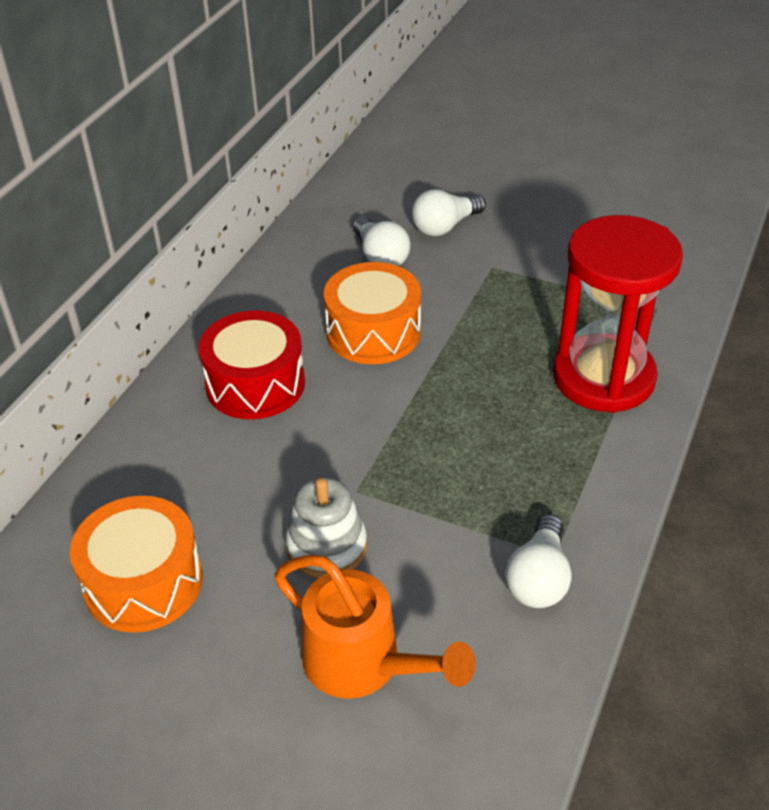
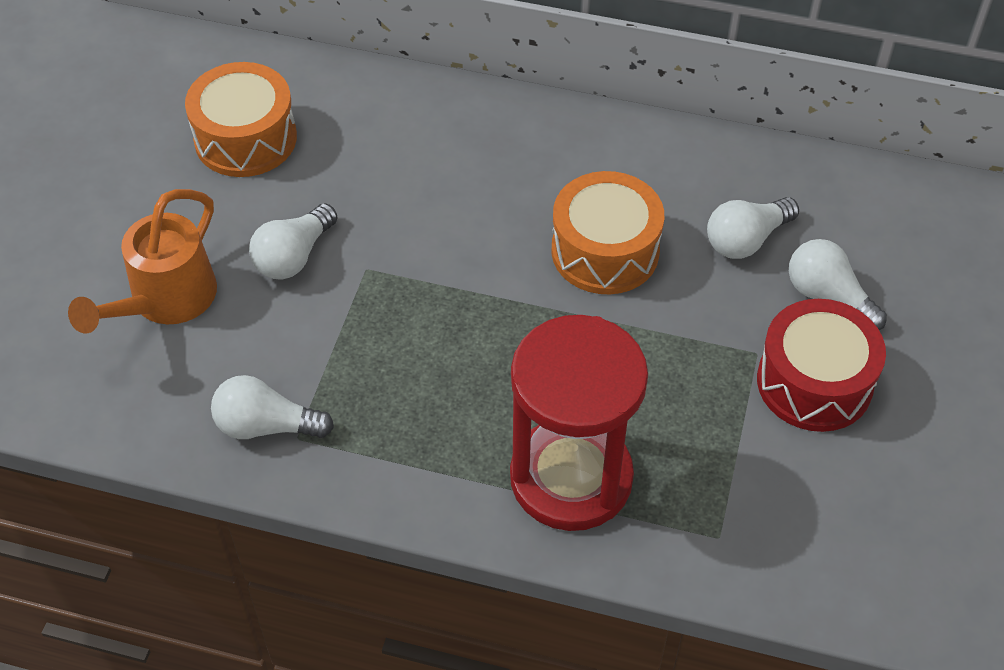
camera: 80 degrees right, 10 degrees up
red drum [199,310,305,419] -> red drum moved to [757,299,886,432]
white stacking toy [286,478,367,578] -> white light bulb [249,203,337,279]

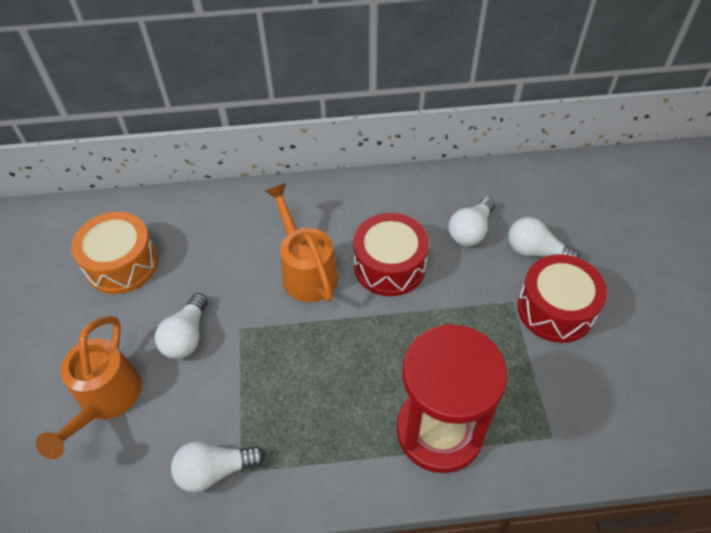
camera: 20 degrees left, 0 degrees up
orange drum [551,171,664,294] -> red drum [353,213,429,296]
none -> orange watering can [265,183,338,302]

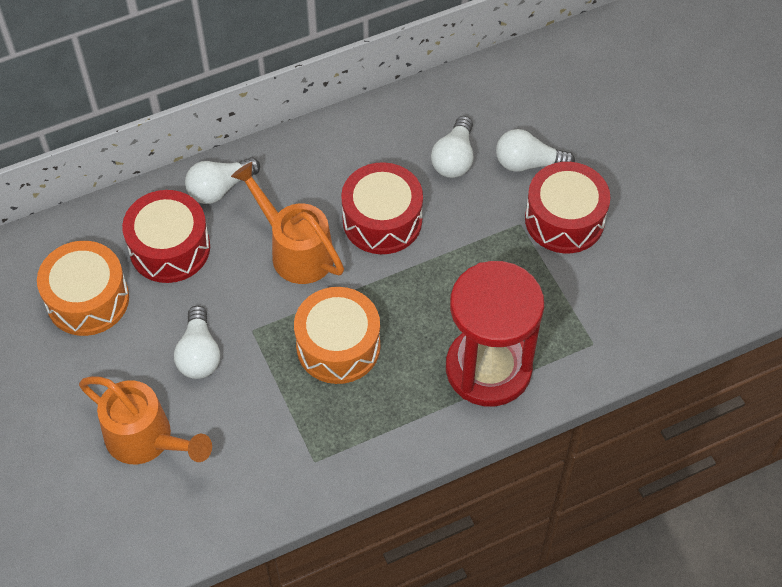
camera: 20 degrees left, 5 degrees up
orange watering can [36,316,141,459] -> orange watering can turned 45 degrees counterclockwise [79,376,212,464]
white light bulb [171,441,265,492] -> white light bulb moved to [185,157,260,204]
none -> red drum [122,190,210,283]
none -> orange drum [294,287,380,384]

